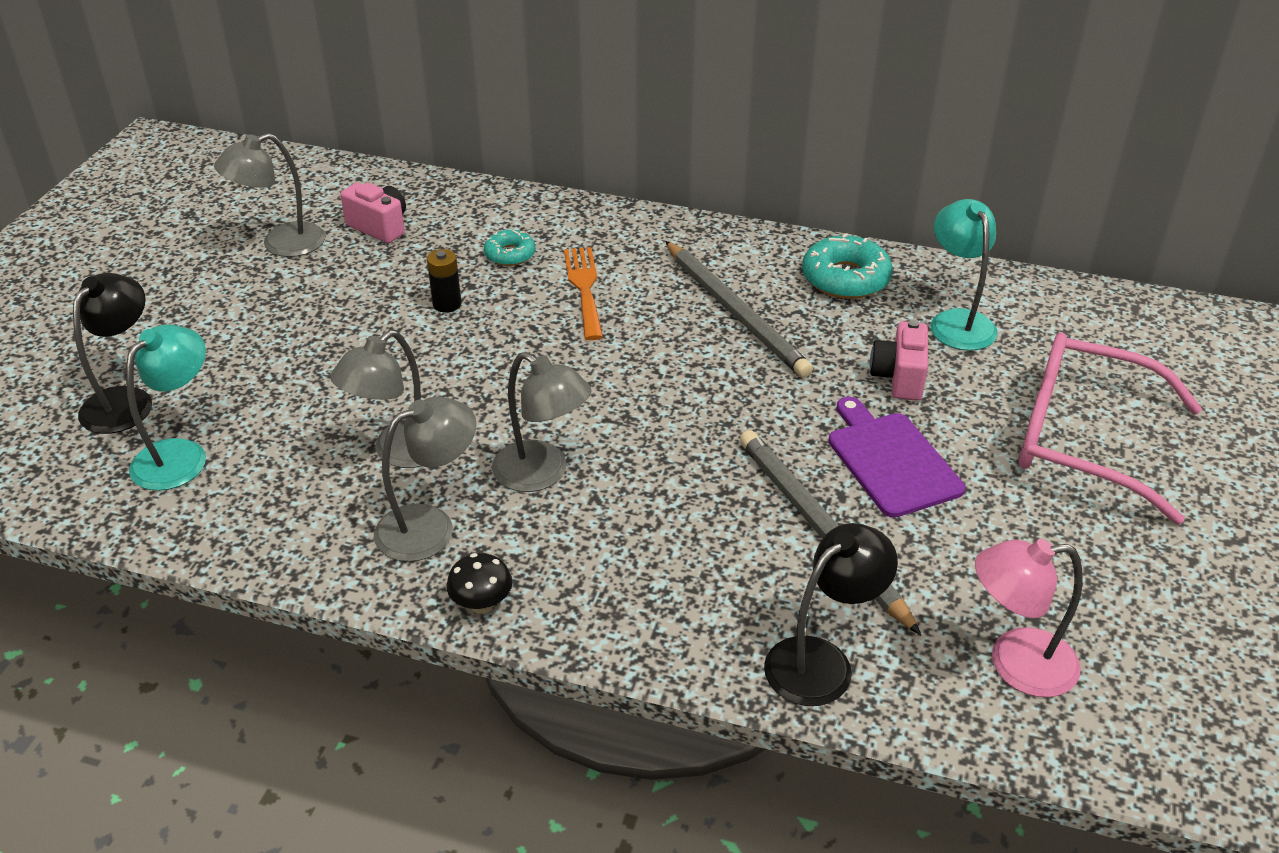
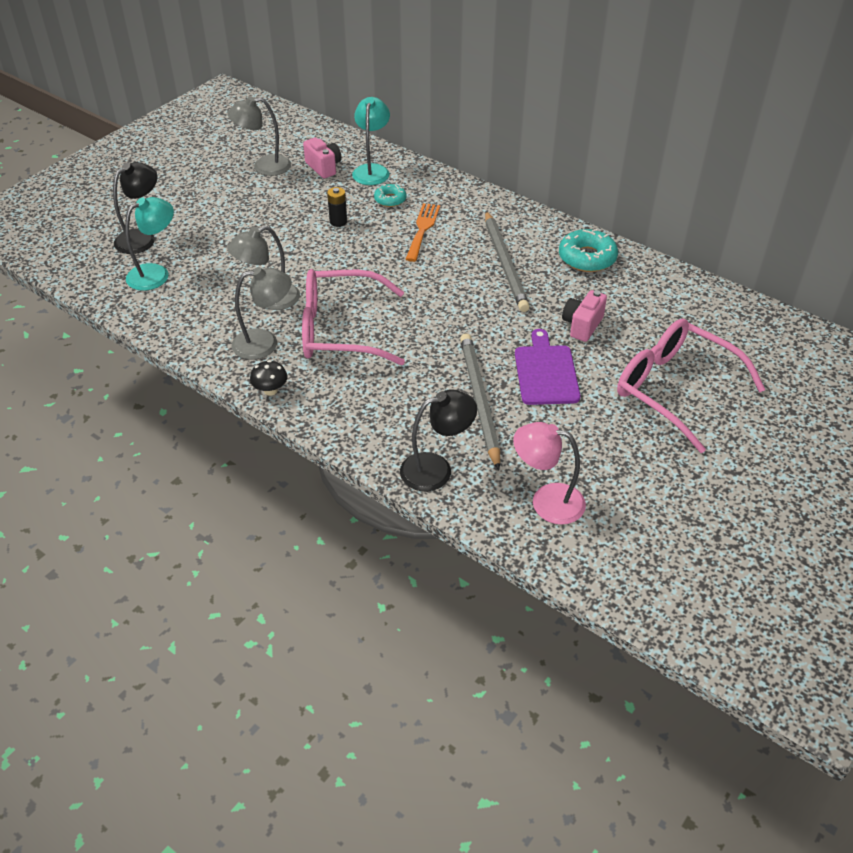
camera: 20 degrees right, 5 degrees up
grey lamp [492,352,592,492] -> pink glasses [302,269,405,365]
turquoise lamp [931,199,998,351] -> turquoise lamp moved to [352,97,390,185]

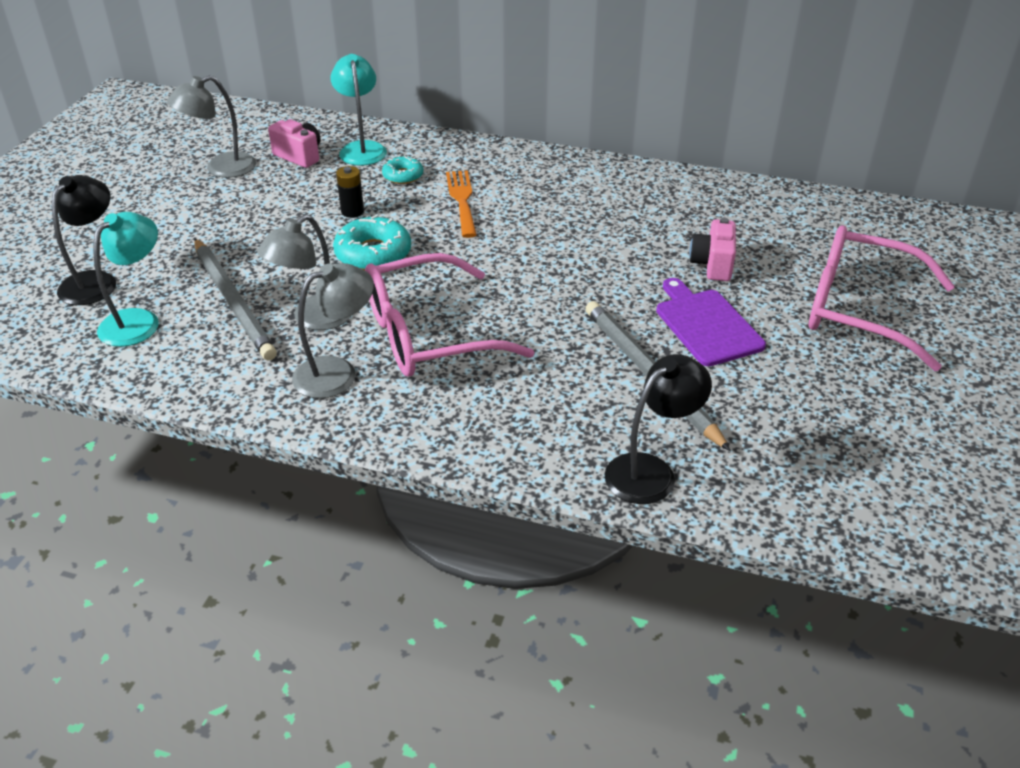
camera: 20 degrees left, 5 degrees down
black mushroom [250,360,288,396] -> none
grey pencil [485,211,530,312] -> grey pencil moved to [194,238,277,361]
pink lamp [513,422,586,525] -> none
turquoise donut [559,229,618,272] -> turquoise donut moved to [333,215,411,270]

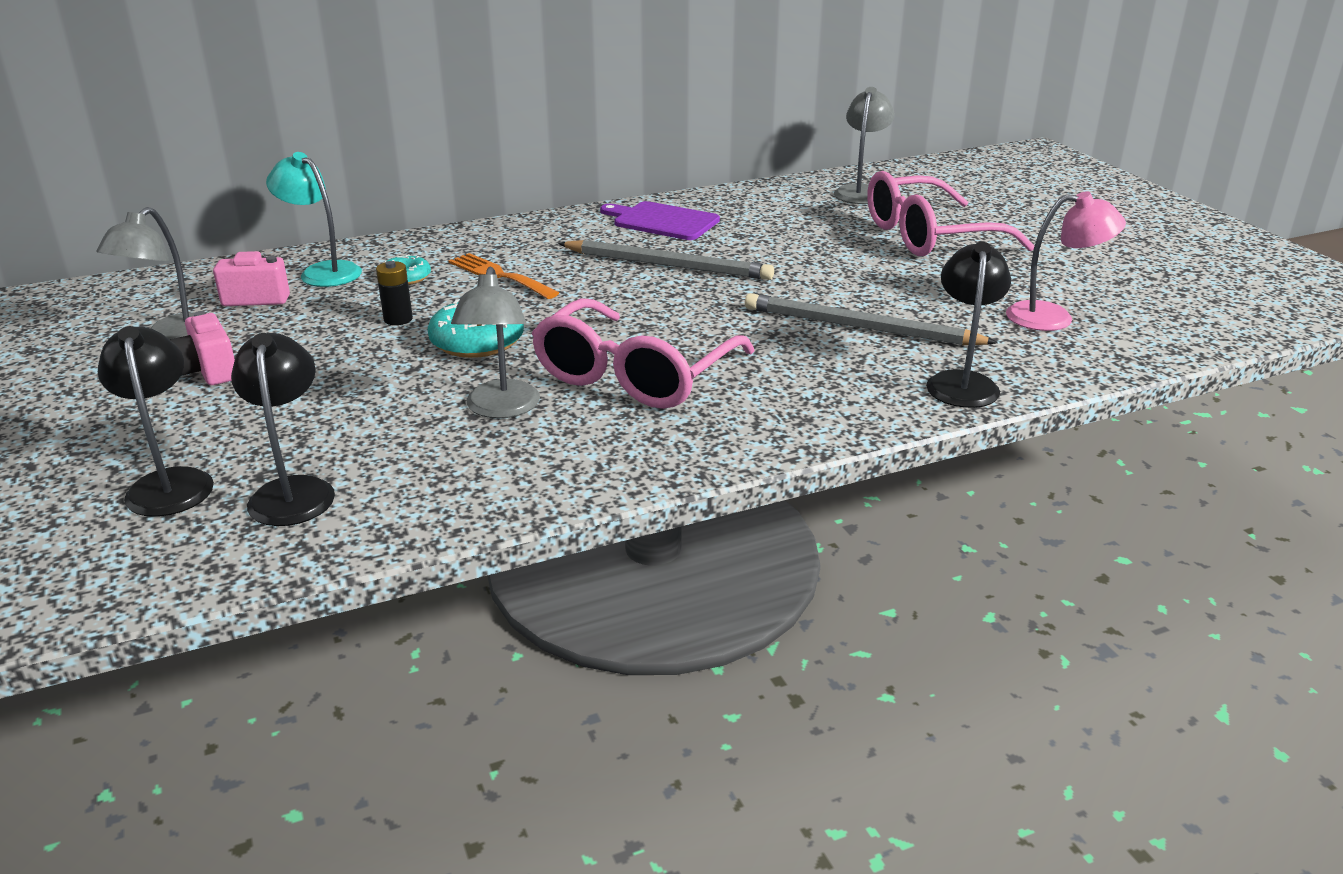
camera: 40 degrees left, 10 degrees down
turquoise lamp [94,212,159,347] -> black lamp [231,333,335,526]
grey pencil [194,238,277,361] -> grey pencil moved to [558,240,774,280]
grey lamp [292,263,374,398] -> grey lamp moved to [834,87,895,204]
purple cutting board [656,278,766,366] -> purple cutting board moved to [600,201,720,240]
pink camera [689,218,736,281] -> pink camera moved to [169,311,235,385]
none -> pink lamp [1006,191,1126,331]

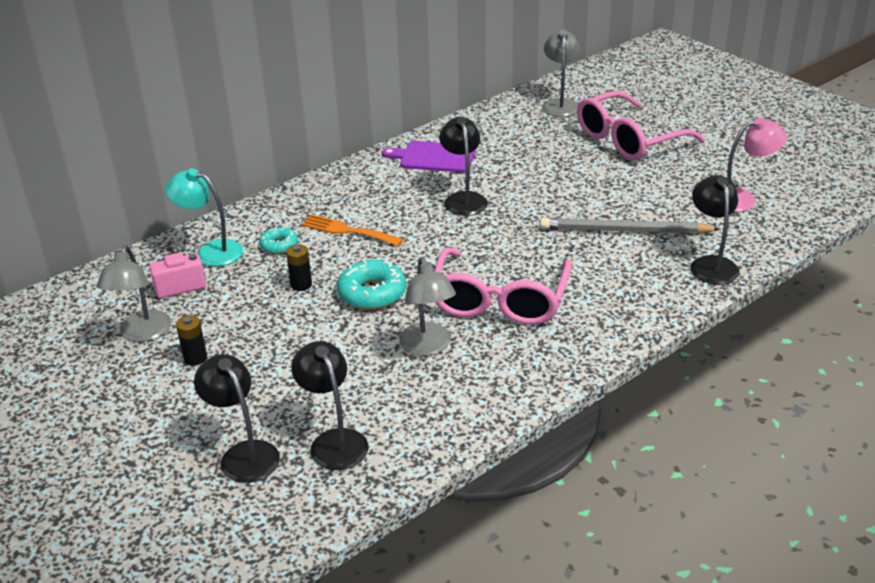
camera: 15 degrees left, 5 degrees up
pink camera [169,311,235,385] -> black battery [176,315,207,366]
grey pencil [558,240,774,280] -> black lamp [439,117,488,216]

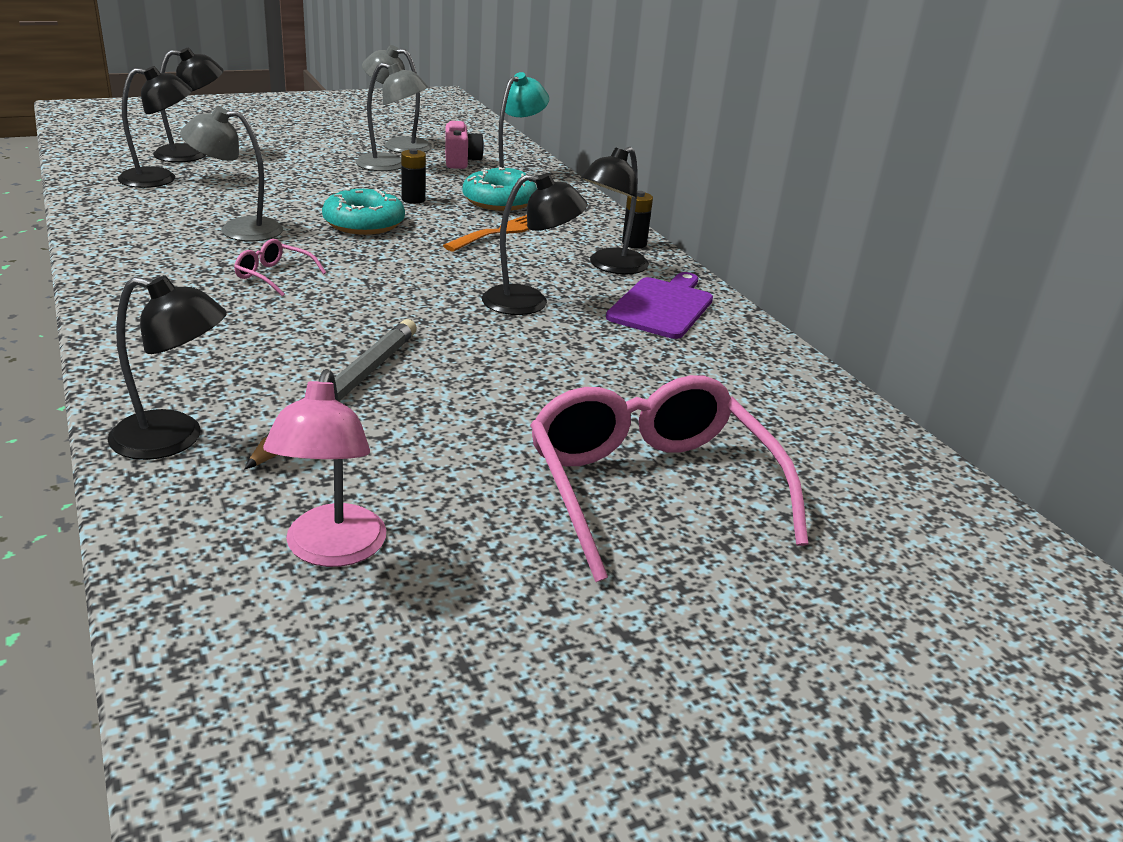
camera: 100 degrees right, 5 degrees down
black battery [176,315,207,366] -> black battery moved to [622,191,653,249]
turquoise donut [259,227,298,254] -> turquoise donut [463,167,537,211], size x1.69
pink glasses [435,248,572,325] -> pink glasses [234,239,326,296], size x0.42
grey lamp [542,29,580,117] -> grey lamp moved to [356,63,428,171]
none -> black lamp [581,147,649,274]

